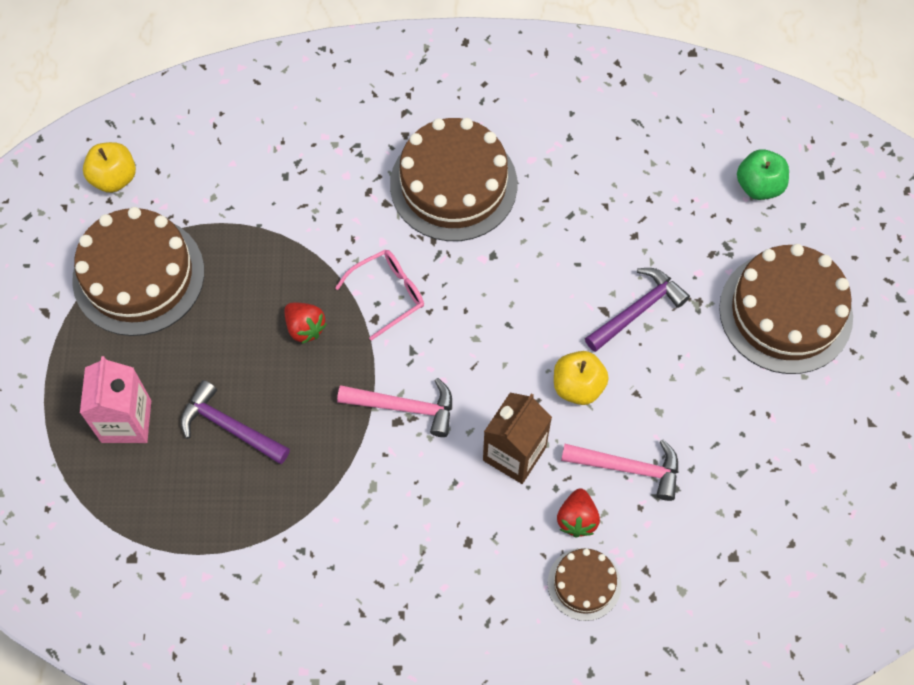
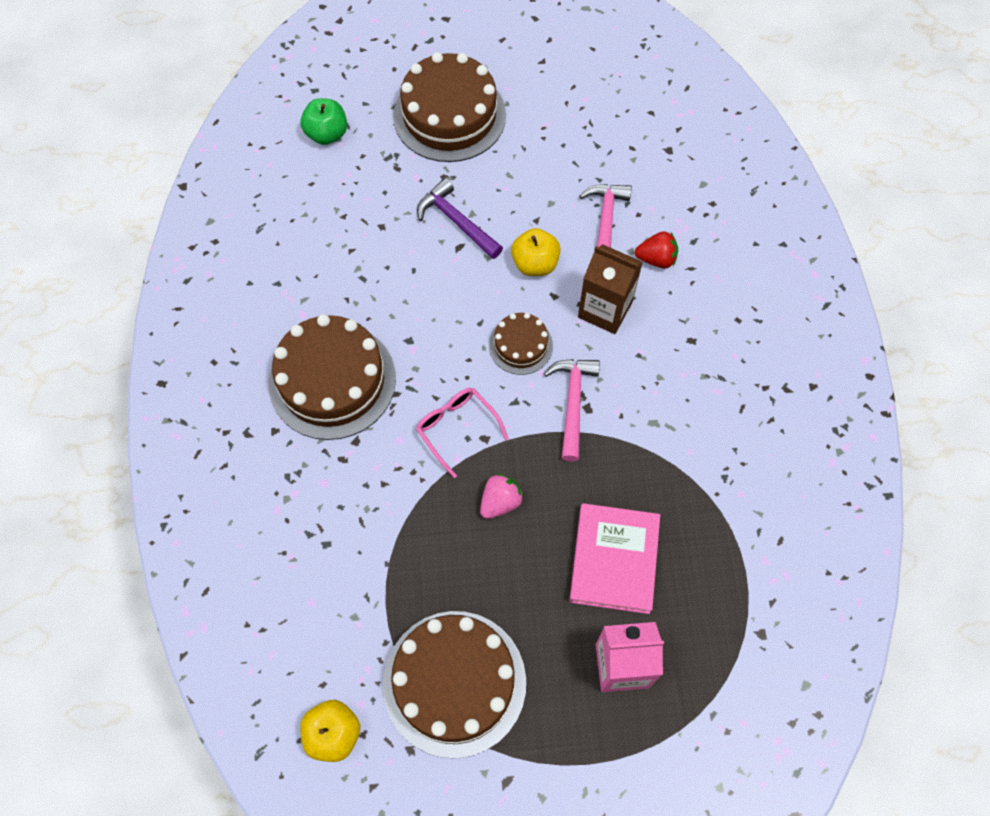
camera: 95 degrees left, 0 degrees up
purple hammer [181,380,290,464] -> pink book [569,503,660,614]
red strawberry [284,303,327,344] -> pink strawberry [480,474,524,519]
brown cake [547,548,621,621] -> brown cake moved to [489,313,553,375]

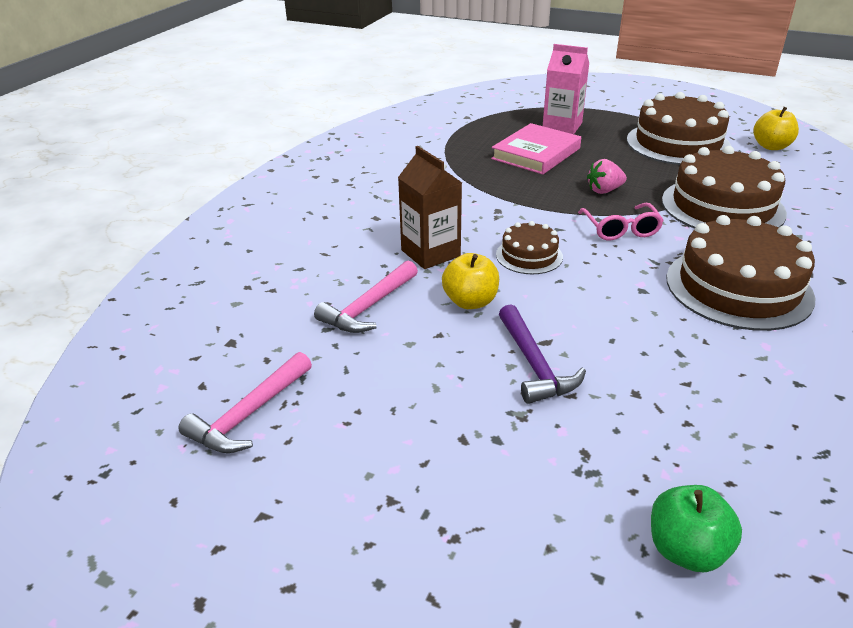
camera: 150 degrees left, 30 degrees down
brown cake [393,52,506,162] -> brown cake moved to [662,146,787,229]
pink hammer [544,359,600,462] -> pink hammer moved to [178,352,312,453]
red strawberry [635,231,678,268] -> none

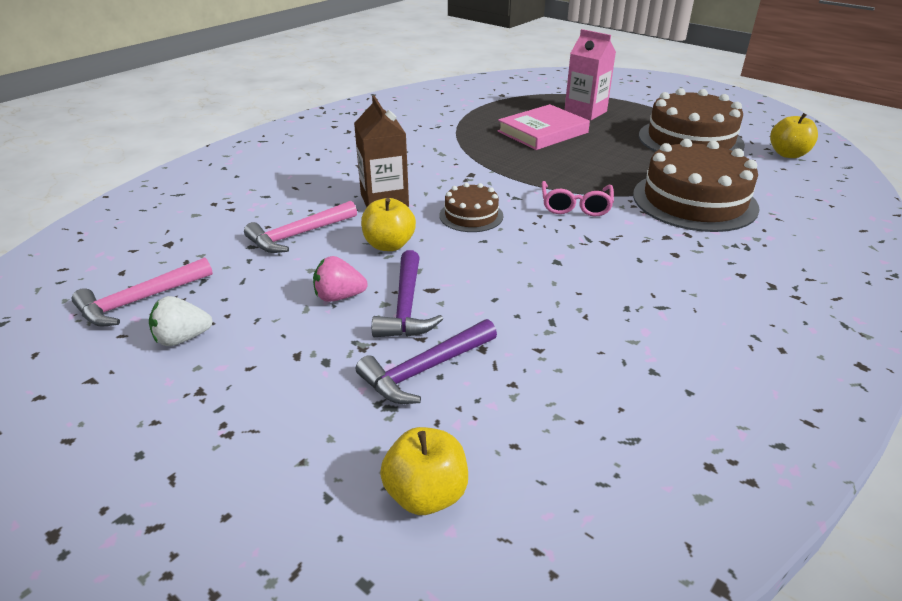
camera: 15 degrees right, 0 degrees up
pink strawberry [587,159,627,194] -> pink strawberry moved to [313,256,368,302]
green apple [651,485,742,572] -> yellow apple [380,427,468,515]
brown cake [666,215,815,331] -> none
none -> white strawberry [149,296,213,346]
none -> purple hammer [356,319,497,404]

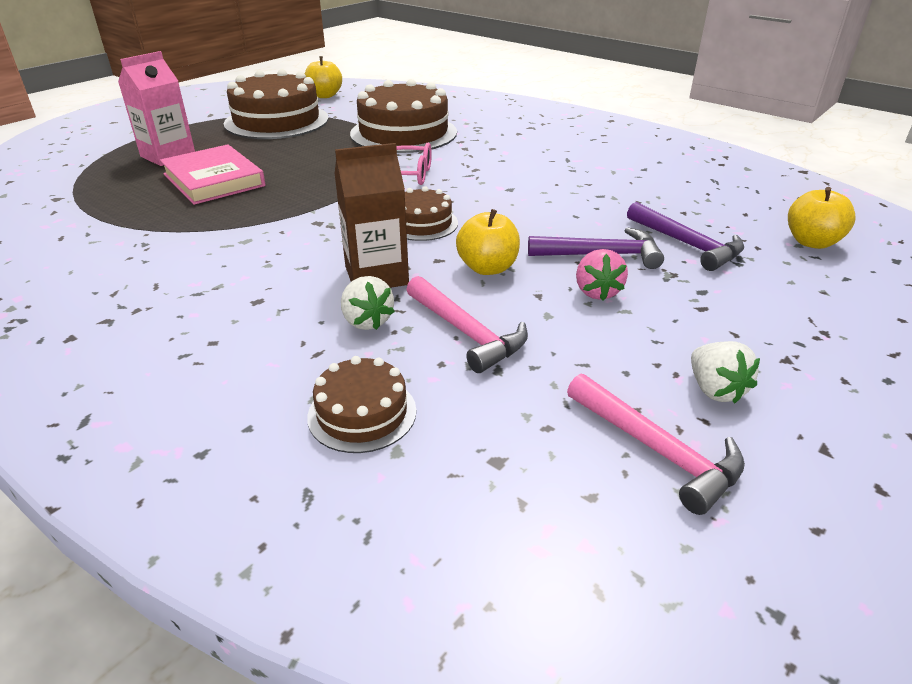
camera: 90 degrees left, 0 degrees up
none -> brown cake [307,356,416,453]
none -> white strawberry [341,276,395,330]

